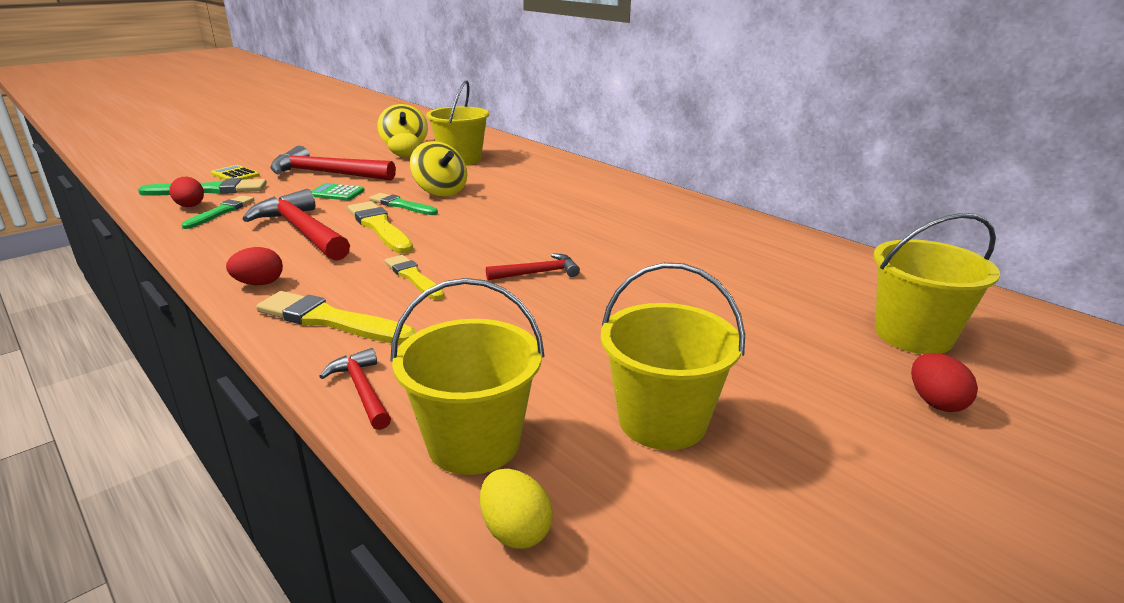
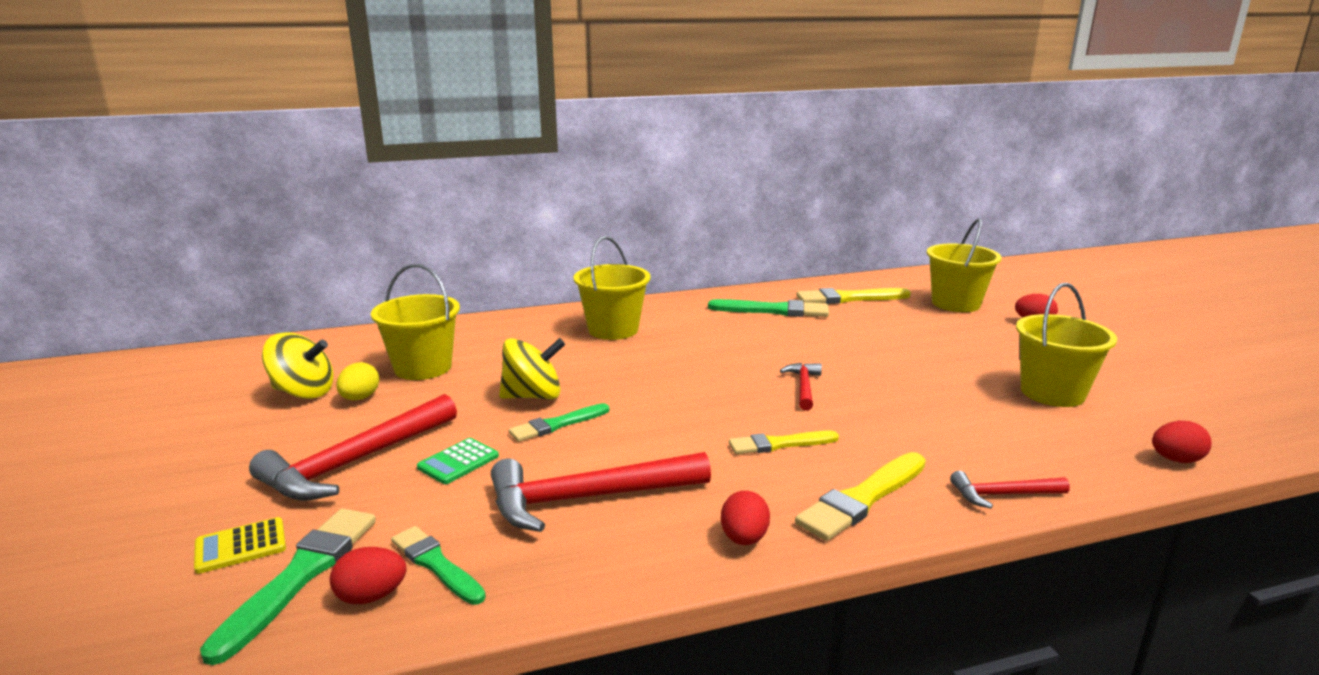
camera: 65 degrees left, 5 degrees down
yellow brush [348,201,413,254] -> yellow brush moved to [796,288,911,304]
yellow bucket [390,278,545,475] -> yellow bucket moved to [574,236,651,340]
yellow egg [480,469,553,549] -> red egg [1152,421,1212,463]
none -> green brush [708,299,829,317]

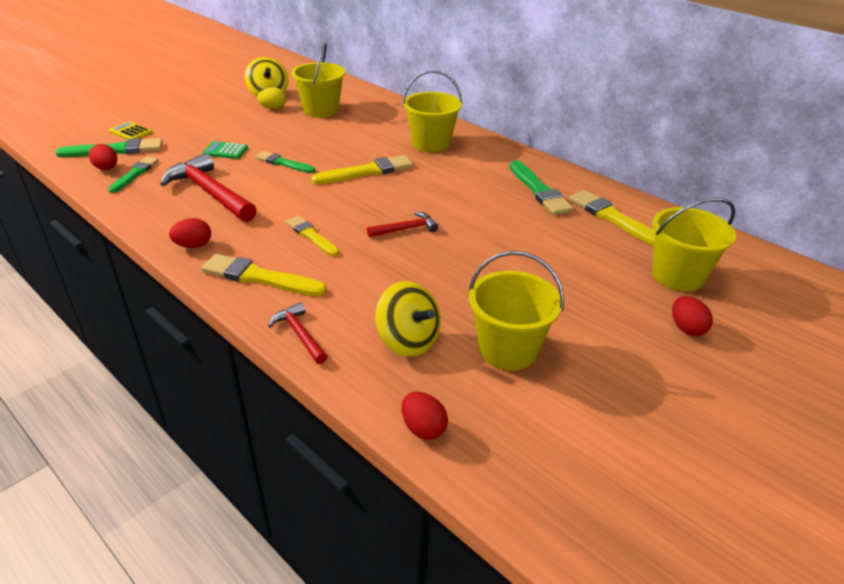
camera: 60 degrees right, 15 degrees up
red hammer [249,394,457,501] -> none
yellow spinning top [499,338,565,399] -> yellow spinning top moved to [375,281,441,357]
none -> yellow brush [311,155,413,184]

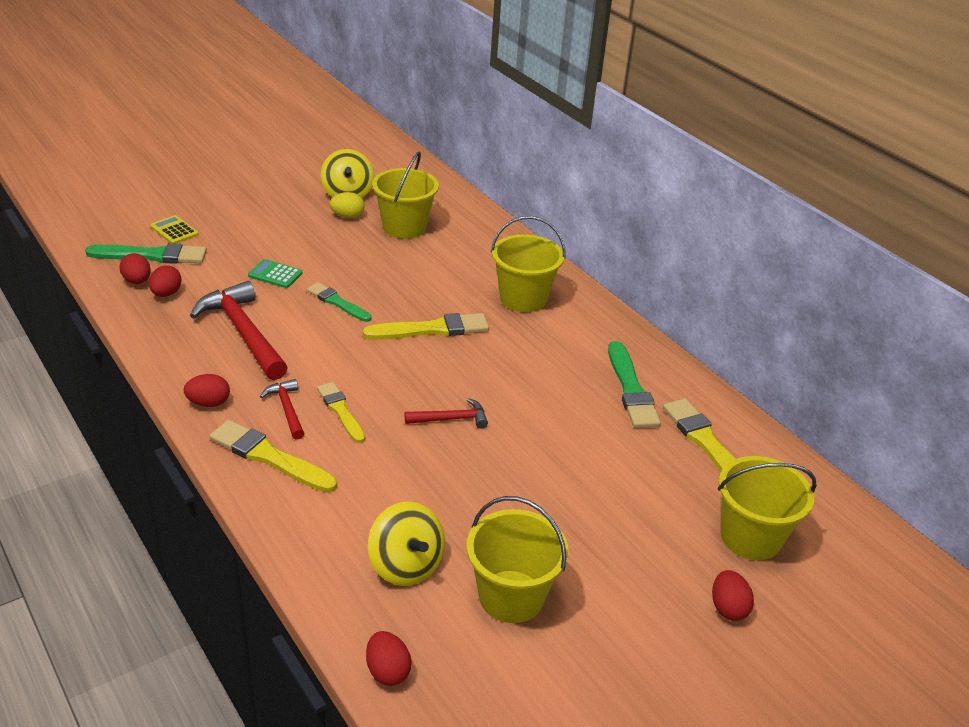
camera: 10 degrees right, 0 degrees up
green brush [108,157,159,193] -> red egg [149,265,182,297]
red hammer [268,302,328,364] -> red hammer moved to [260,379,305,440]

